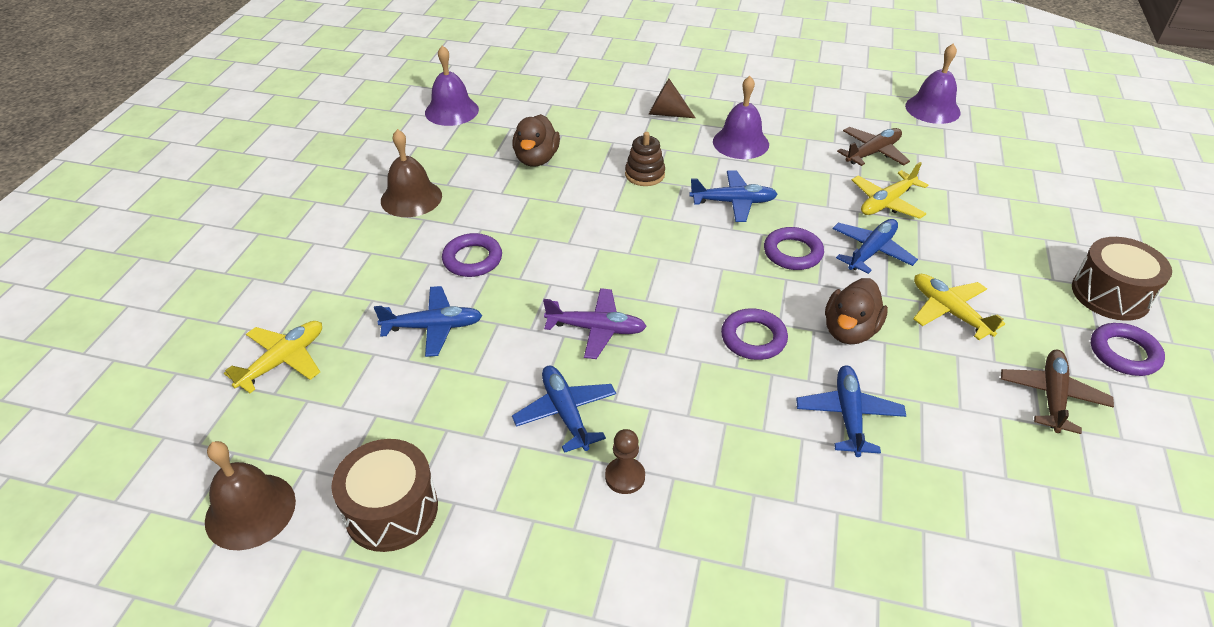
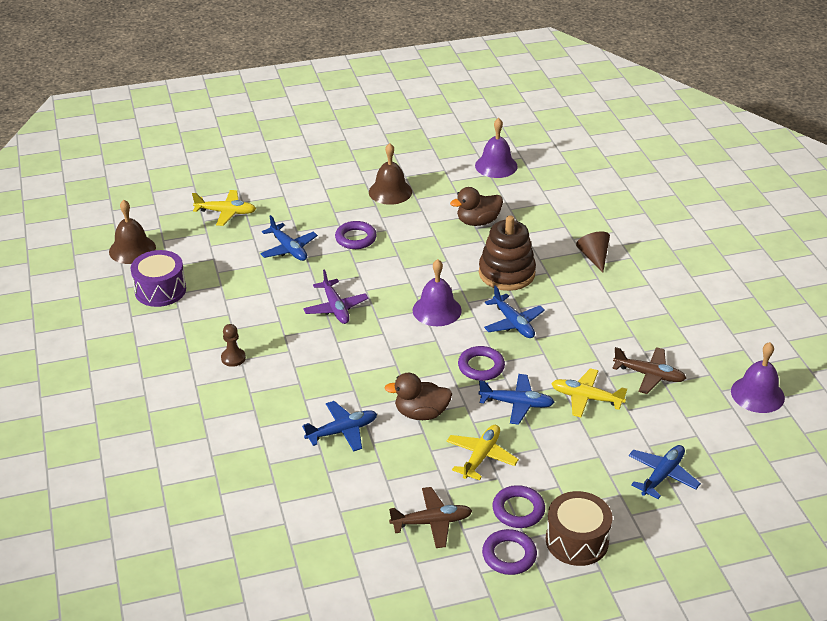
camera: 60 degrees right, 5 degrees down
brown drum [331,439,438,552] -> purple drum [130,250,186,307]
blue plane [512,366,616,453] -> blue plane moved to [629,445,701,499]
brown stacking toy [625,132,665,186] -> brown stacking toy [479,215,536,291], size x1.76
purple bell [713,76,769,159] -> purple bell moved to [413,259,462,326]
purple ring [721,308,788,360] -> purple ring moved to [493,485,545,528]

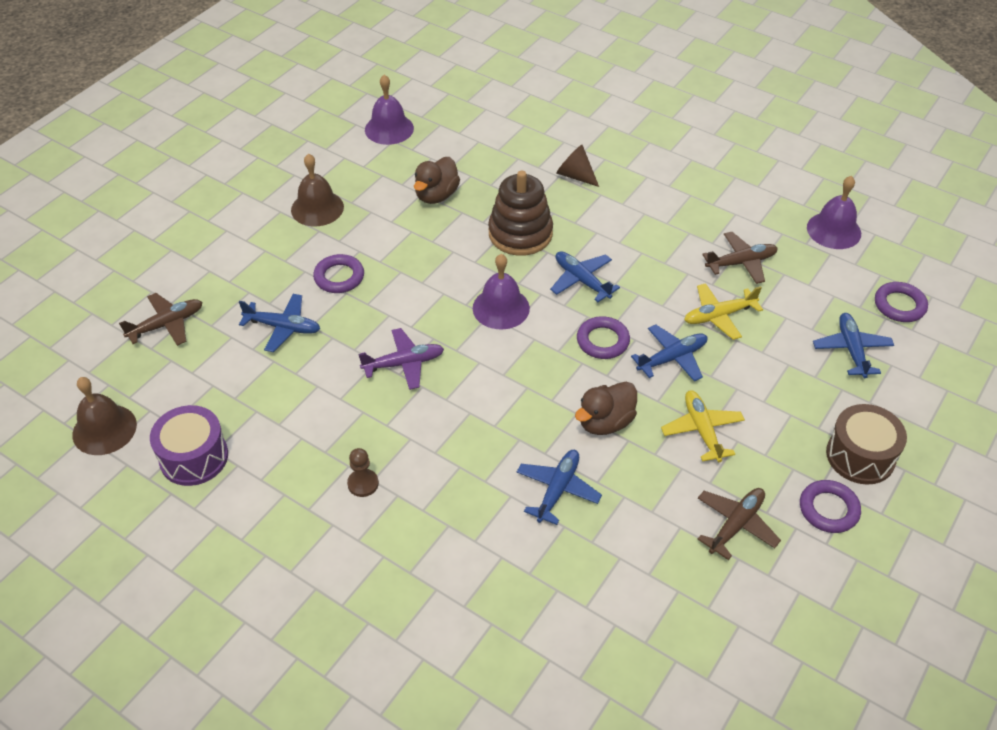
camera: 40 degrees left, 10 degrees up
yellow plane [192,190,256,226] -> brown plane [119,293,203,346]
purple plane [303,269,368,324] -> purple plane turned 45 degrees counterclockwise [358,328,444,390]
blue plane [484,285,545,338] -> blue plane turned 150 degrees counterclockwise [550,251,620,302]
purple ring [493,485,545,528] -> purple ring moved to [875,282,928,322]

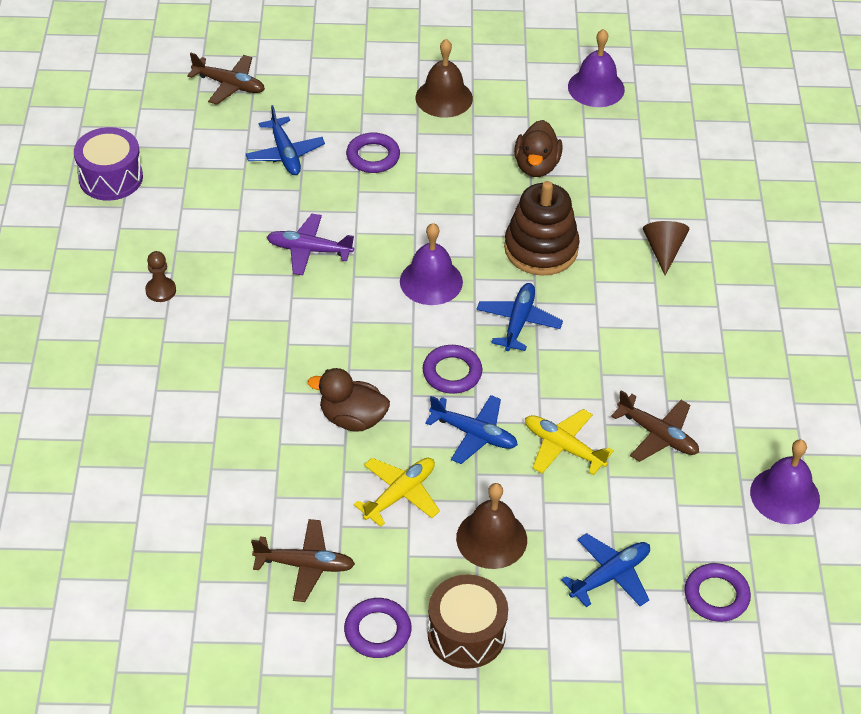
camera: 55 degrees right, 0 degrees up
brown bell [72,377,137,455] -> brown bell moved to [456,483,527,569]
purple plane [358,328,444,390] -> purple plane turned 150 degrees clockwise [267,214,354,275]
brown duck [414,157,460,204] -> brown duck turned 75 degrees counterclockwise [514,120,563,177]
blue plane [517,450,602,525] -> none

